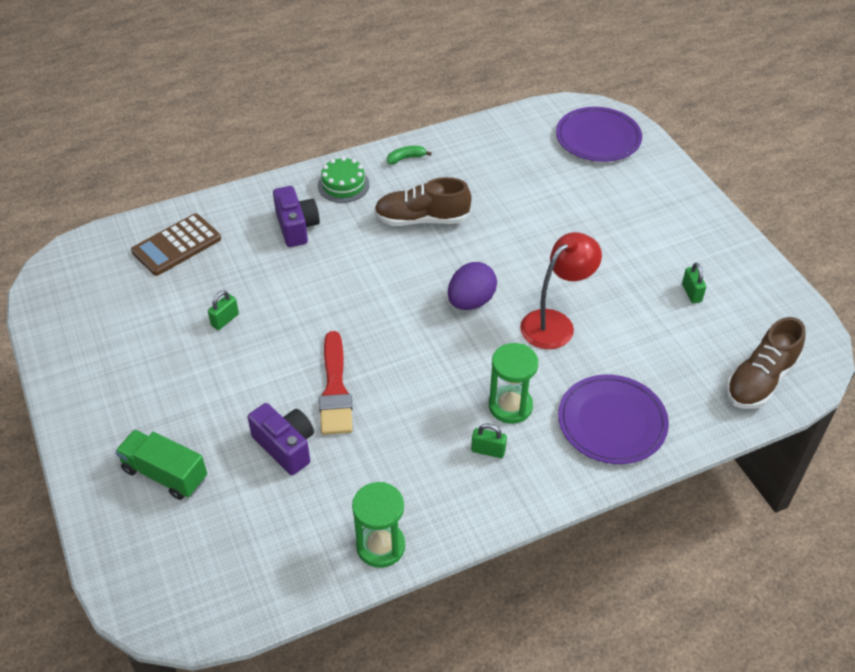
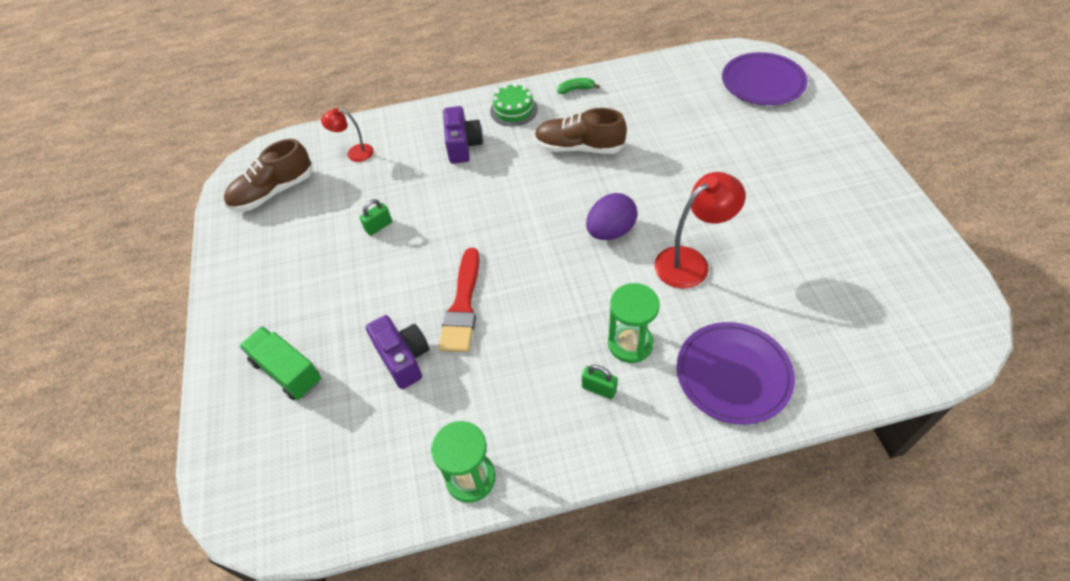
camera: 15 degrees right, 5 degrees up
brown calculator [131,213,221,276] -> red lamp [321,108,374,162]
green padlock [682,263,706,303] -> none
brown shoe [726,317,806,409] -> brown shoe moved to [224,139,312,211]

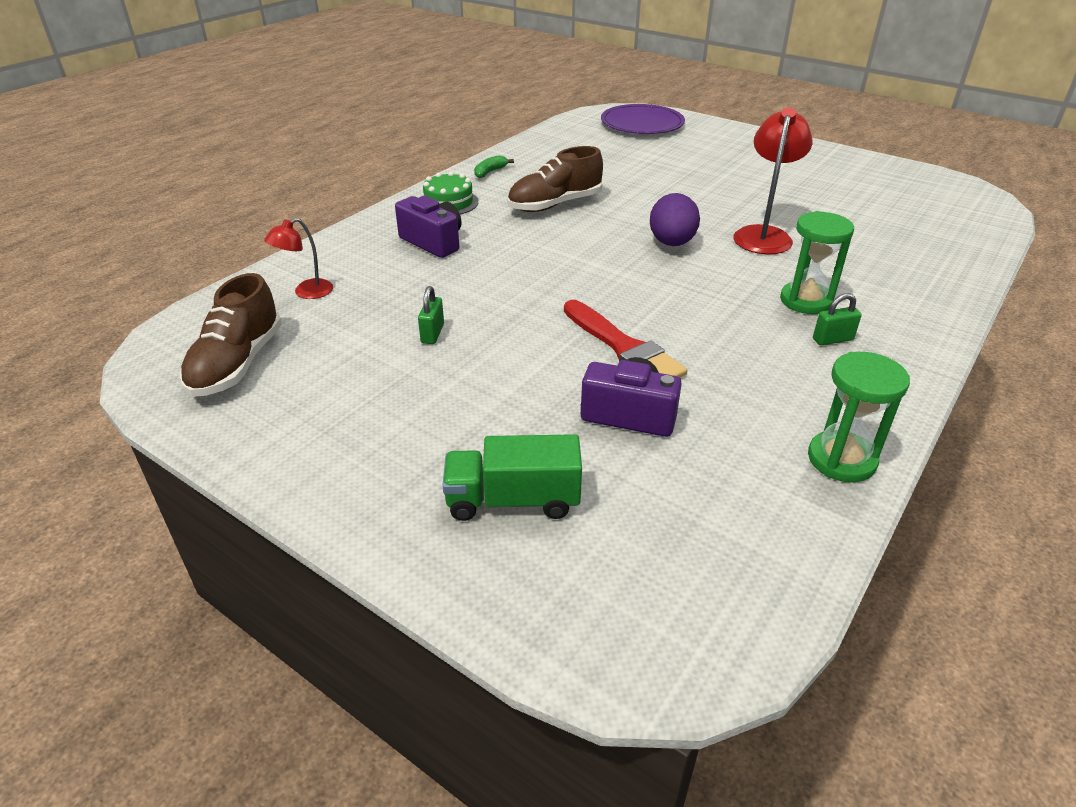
camera: 45 degrees left, 15 degrees down
purple plate [677,322,795,424] -> none

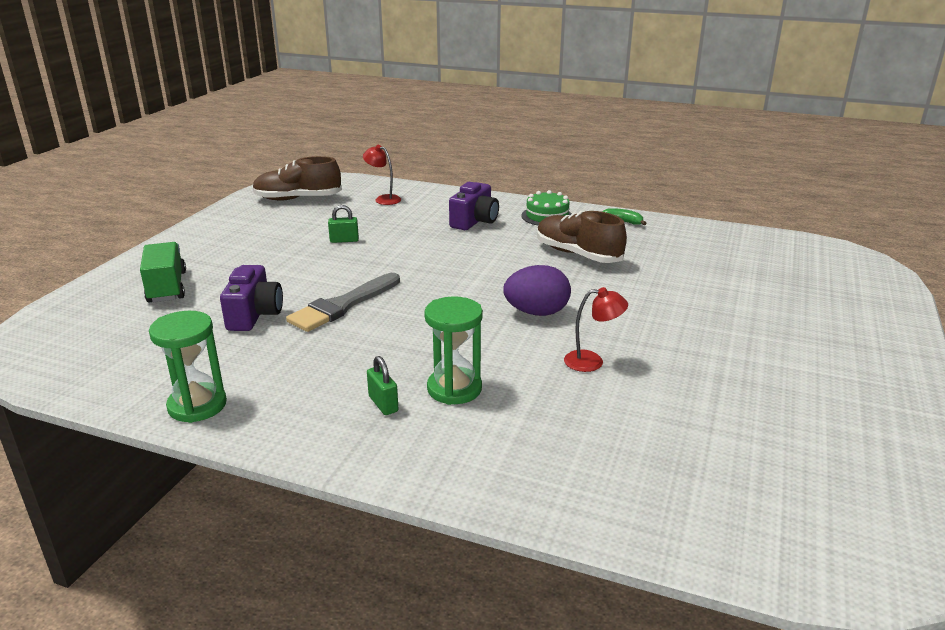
camera: 75 degrees right, 10 degrees down
red brush [564,300,687,378] -> grey brush [286,273,400,332]
purple plate [601,104,685,134] -> none
red lamp [733,108,813,254] -> red lamp [564,287,628,372], size x0.58

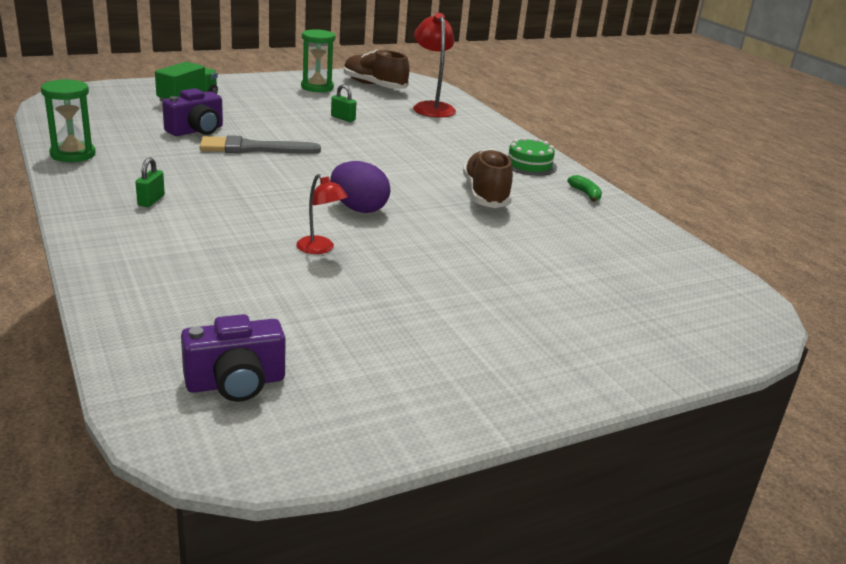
camera: 40 degrees right, 0 degrees up
red lamp [363,145,401,205] -> red lamp [413,13,456,118], size x1.72
green hourglass [424,296,483,405] -> green hourglass moved to [301,29,335,92]
purple camera [449,182,499,230] -> purple camera moved to [181,314,285,402]

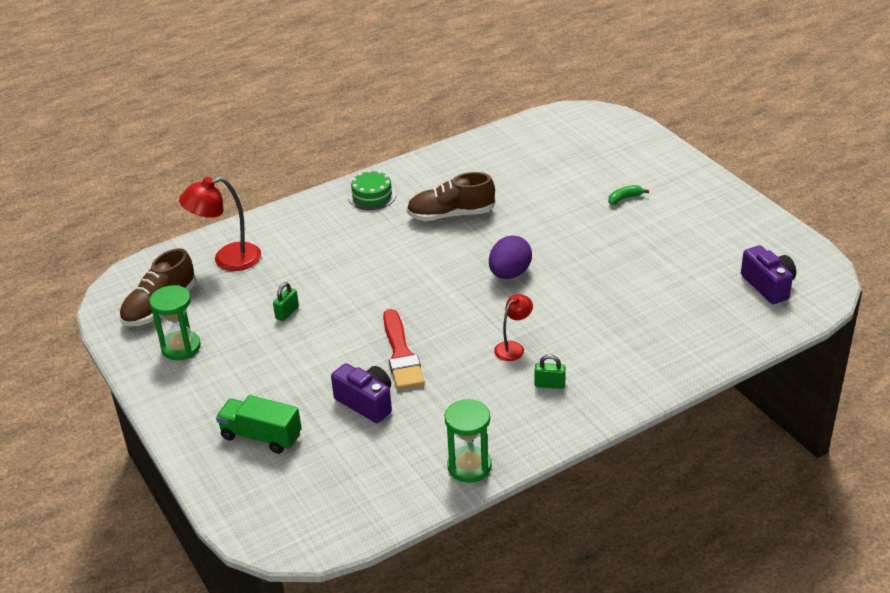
camera: 90 degrees left, 10 degrees up
grey brush [200,135,321,154] -> red brush [383,309,425,390]
red lamp [296,174,348,254] -> red lamp moved to [494,294,533,361]
green banana [567,175,602,202] -> green banana moved to [609,185,649,205]

